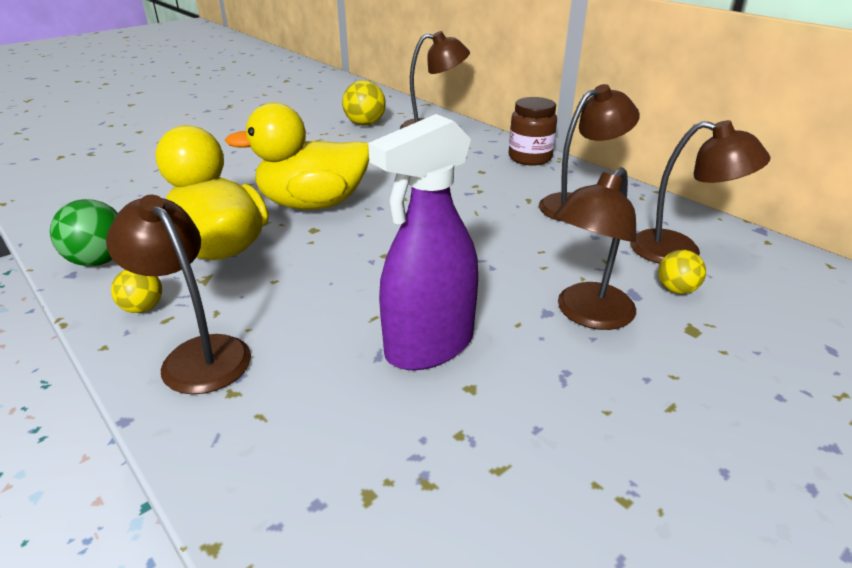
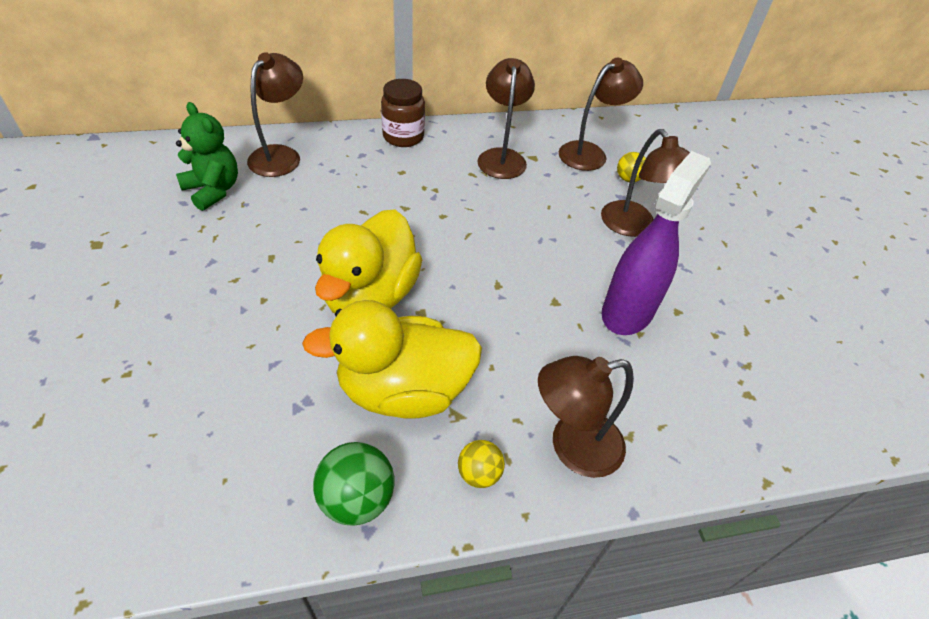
camera: 65 degrees left, 15 degrees up
yellow ball [342,81,386,126] -> green teddy bear [176,102,238,211]
purple spray bottle [368,114,478,370] -> purple spray bottle turned 135 degrees counterclockwise [602,151,711,335]

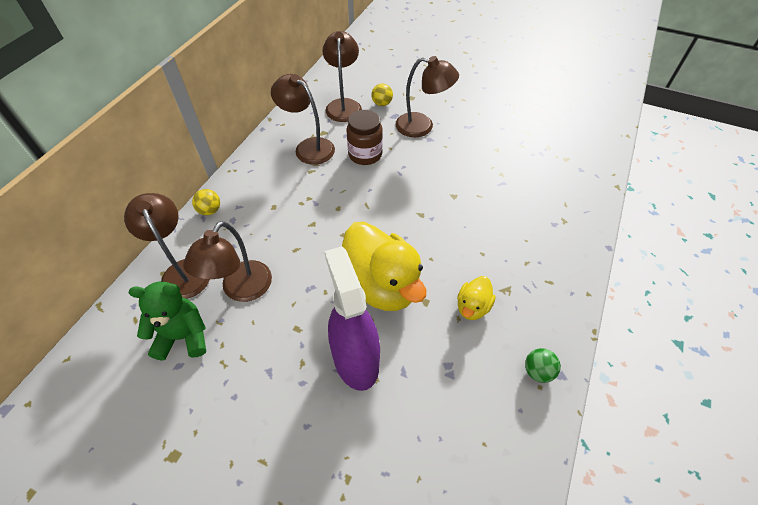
camera: 50 degrees left, 5 degrees up
yellow duck [302,300,482,419] -> yellow duck [457,276,496,320], size x0.47
green ball [313,442,395,525] -> green ball [525,348,561,383], size x0.62
brown jar [381,79,425,147] -> brown jar moved to [347,110,383,165]
yellow ball [458,440,505,488] -> yellow ball moved to [192,189,220,215]
brown lamp [538,356,634,478] -> brown lamp moved to [183,221,272,302]
purple spray bottle [602,151,711,335] -> purple spray bottle moved to [324,246,380,391]

